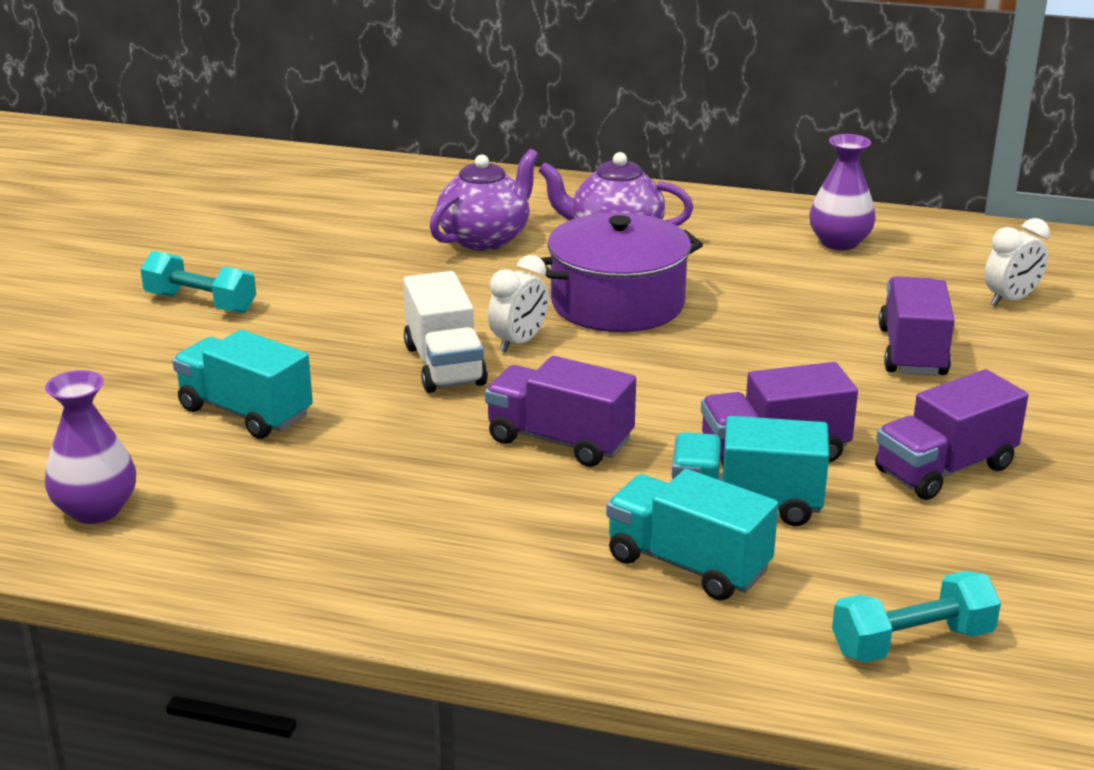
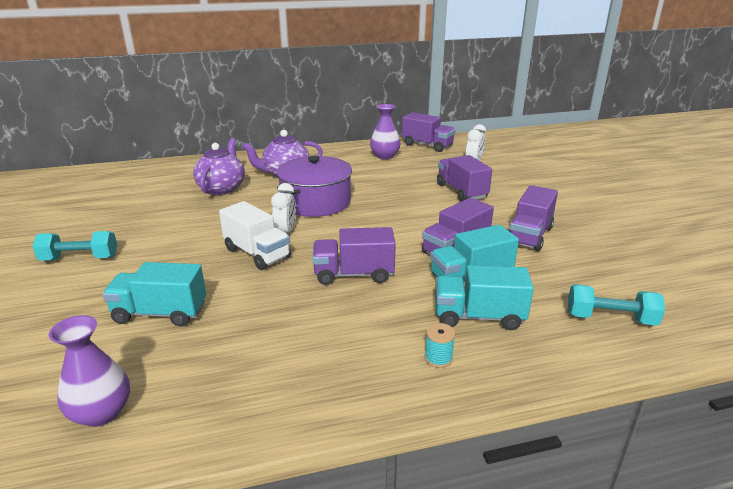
camera: 30 degrees left, 0 degrees up
turquoise dumbbell [832,571,1001,663] -> turquoise dumbbell turned 60 degrees clockwise [568,284,665,326]
none -> purple truck [402,112,456,152]
none -> turquoise spool [425,323,455,368]

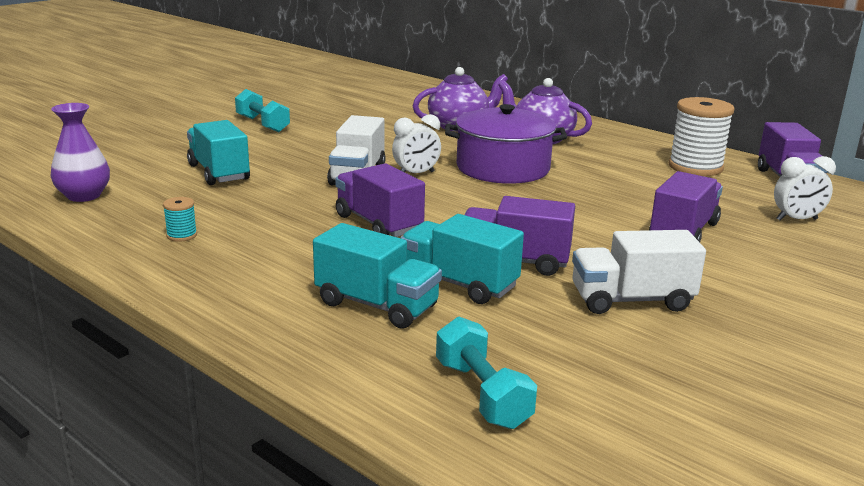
camera: 55 degrees right, 5 degrees down
purple vase [370,104,401,159] -> white spool [669,97,734,176]
turquoise spool [425,323,455,368] -> turquoise spool moved to [163,197,197,242]
turquoise truck [435,265,534,330] -> turquoise truck turned 150 degrees clockwise [313,223,442,329]
purple truck [509,185,558,251] -> white truck [572,230,706,314]

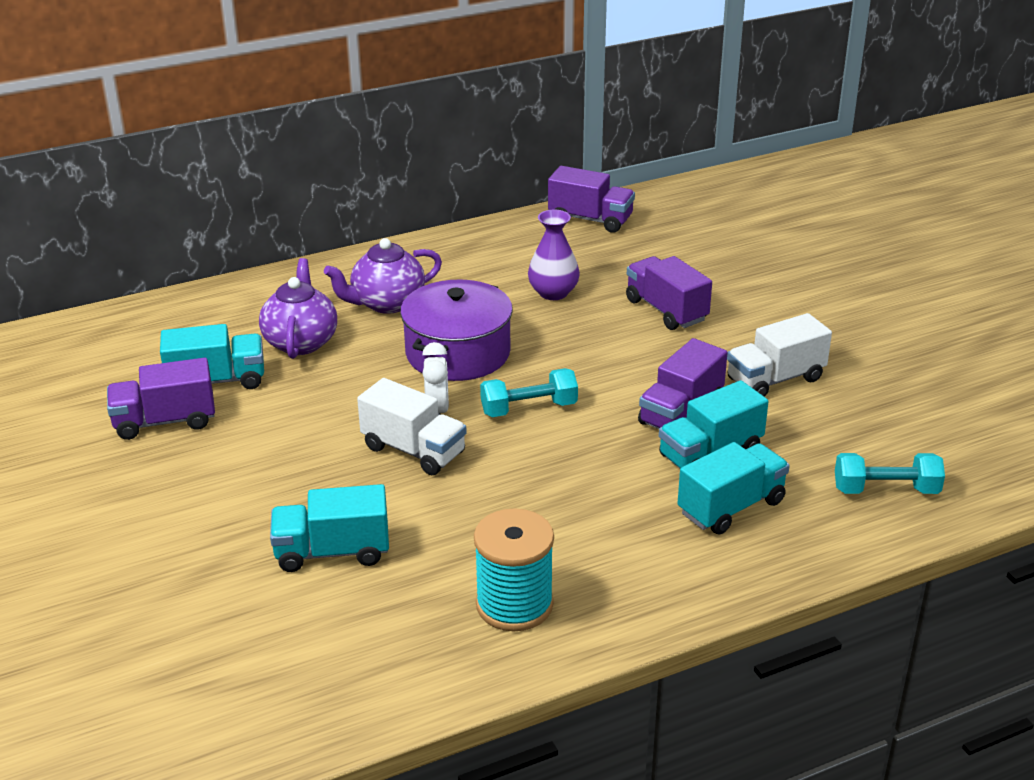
camera: 65 degrees left, 10 degrees up
purple vase [51,103,110,202] -> purple vase moved to [528,210,580,300]
turquoise spool [163,197,197,242] -> turquoise spool [474,508,554,631], size x2.26
turquoise dumbbell [235,89,290,132] -> turquoise dumbbell moved to [480,368,578,417]
purple truck [335,163,425,237] -> purple truck moved to [107,358,215,440]
white truck [572,230,706,314] -> white truck turned 45 degrees clockwise [727,313,832,397]
white spool [669,97,734,176] -> none
white clock [774,156,836,221] -> none
none -> turquoise truck [160,324,264,389]

